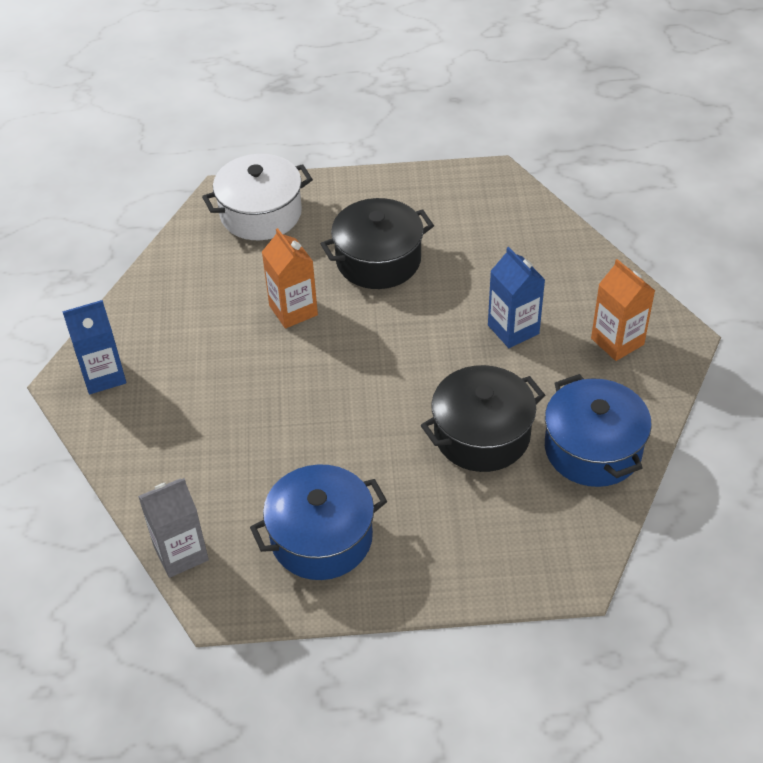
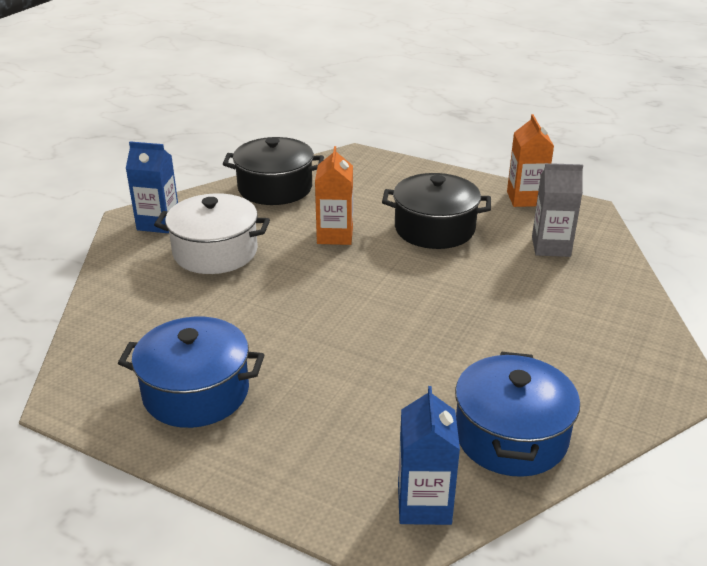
camera: 30 degrees right, 15 degrees down
grey carton [138,478,209,578] -> grey carton moved to [532,163,583,257]
white pot [202,154,313,240] -> white pot moved to [154,193,270,274]
black pot [421,365,545,472] -> black pot moved to [223,137,324,205]
blue carton [488,247,545,348] -> blue carton moved to [398,386,460,525]
orange carton [591,259,655,361] -> orange carton moved to [507,114,554,207]

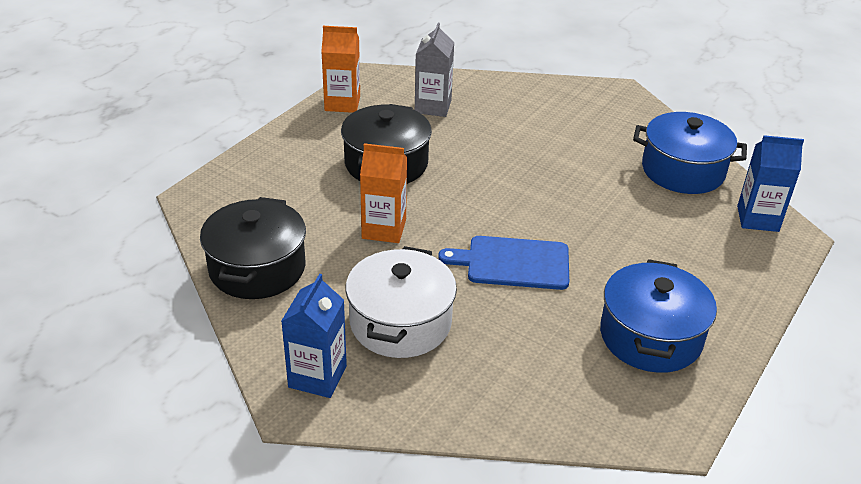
camera: 85 degrees left, 5 degrees up
none -> blue cutting board [438,236,569,290]

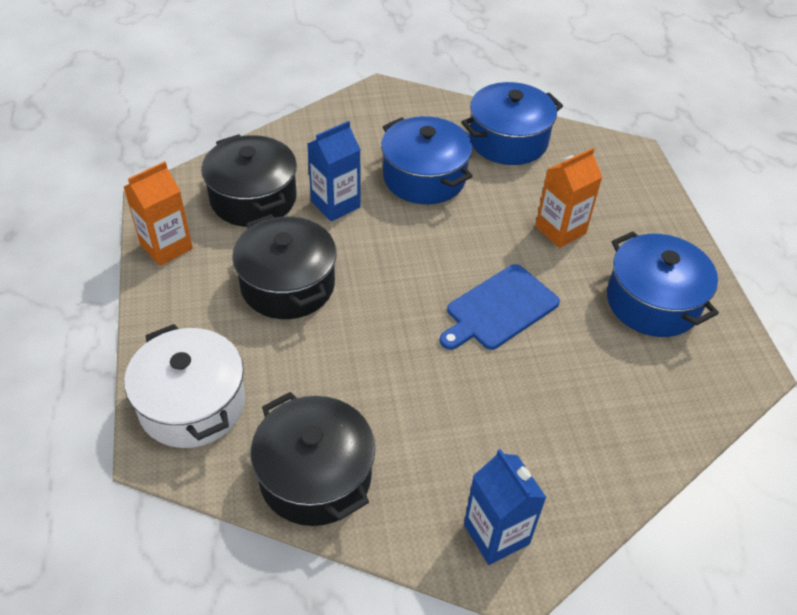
camera: 45 degrees left, 10 degrees up
white pot [345,246,457,358] -> white pot moved to [124,324,245,448]
orange carton [360,143,407,243] -> orange carton moved to [535,148,602,248]
grey carton [415,23,454,117] -> black pot [201,134,297,227]
blue carton [737,135,804,232] -> blue carton moved to [307,121,361,221]
none -> blue pot [381,116,472,204]

